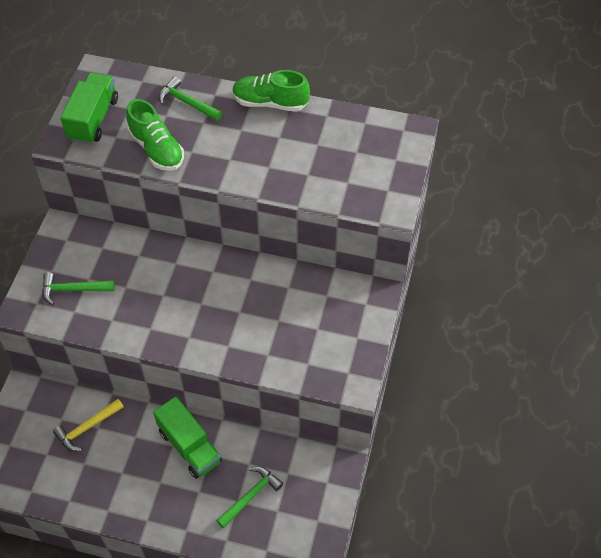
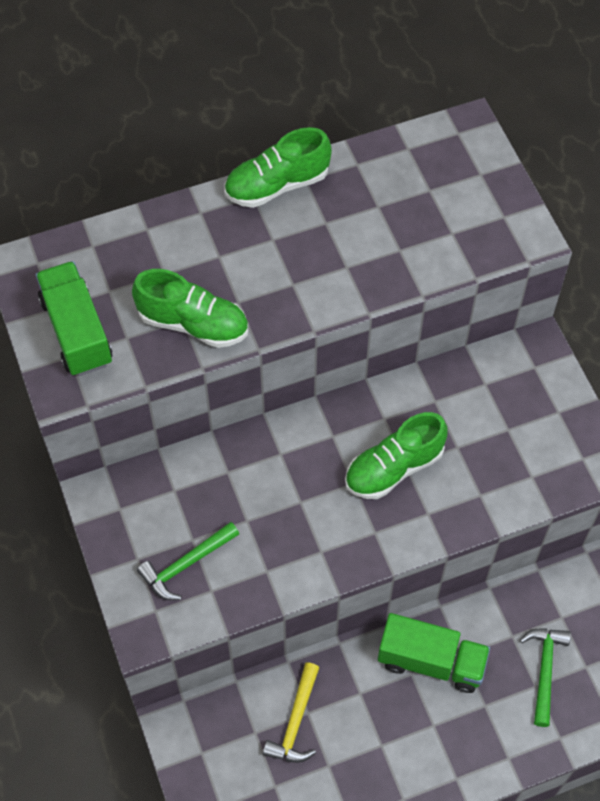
camera: 35 degrees left, 5 degrees up
green hammer [159,77,222,121] -> none
none -> green shoe [345,412,448,499]

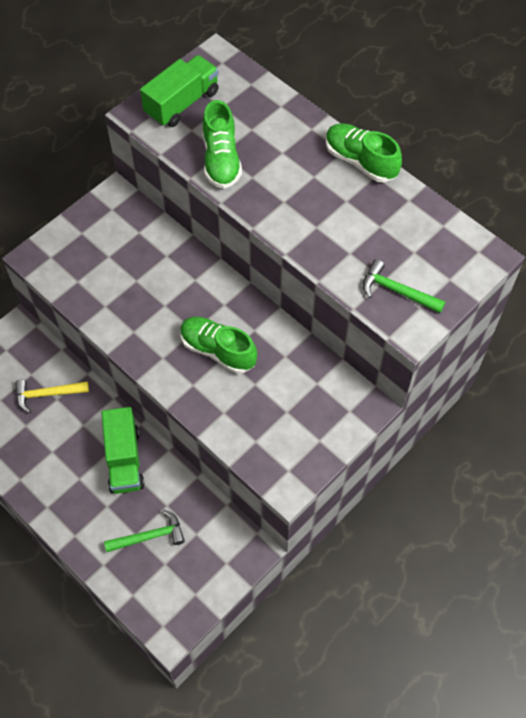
camera: 65 degrees right, 0 degrees up
green hammer [137,522,239,600] -> green hammer moved to [363,259,445,313]

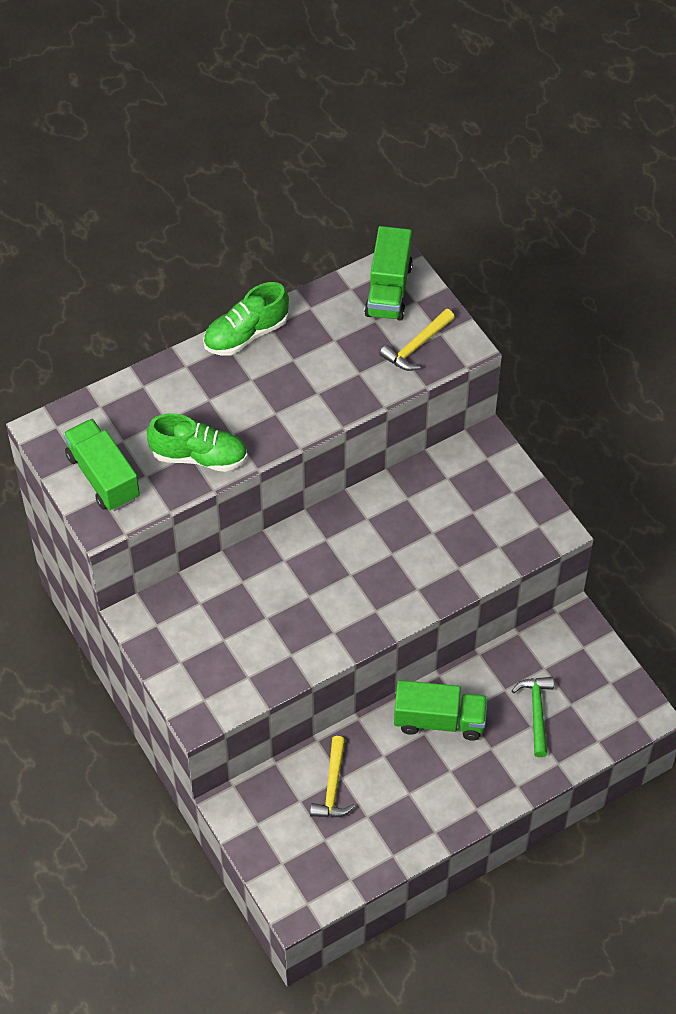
camera: 75 degrees left, 5 degrees down
green shoe [180,317,257,374] -> none
green hammer [363,259,445,313] -> yellow hammer [379,309,455,371]
none -> green truck [364,226,413,321]

